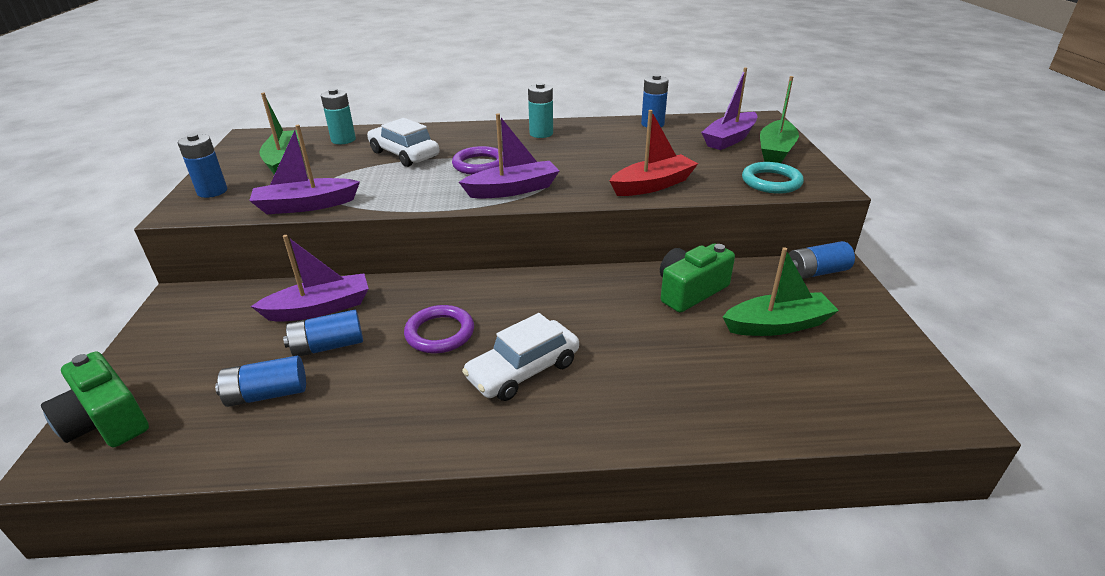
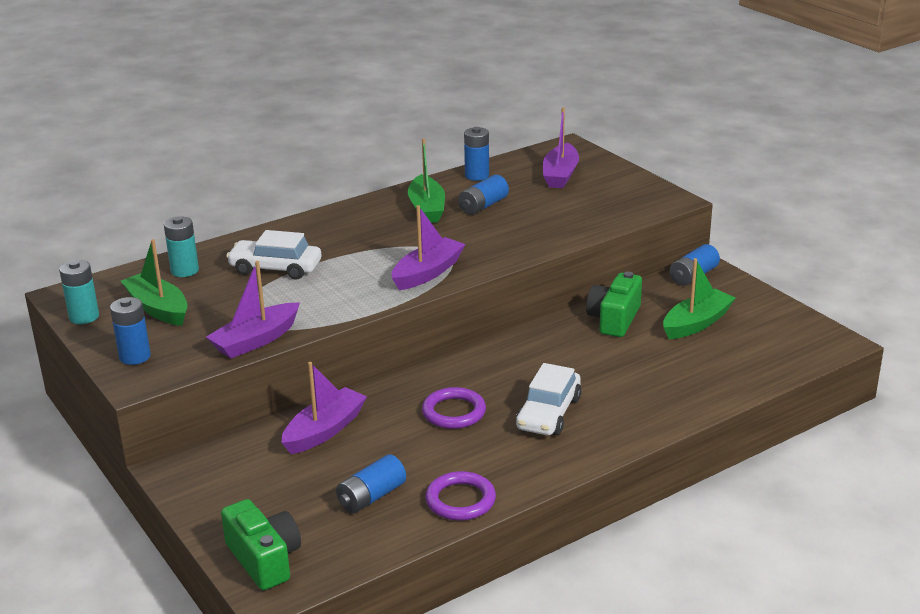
camera: 30 degrees left, 5 degrees down
green camera [41,352,149,447] -> green camera turned 135 degrees counterclockwise [221,499,301,590]
blue battery [283,310,363,356] -> blue battery moved to [458,175,509,215]
purple ring [452,146,504,175] -> purple ring moved to [425,471,496,521]
turquoise battery [528,83,553,138] -> turquoise battery moved to [59,260,99,324]
red boat [610,110,698,196] -> none
turquoise ring [742,162,804,194] -> none
green boat [760,76,799,163] -> green boat moved to [408,138,445,223]

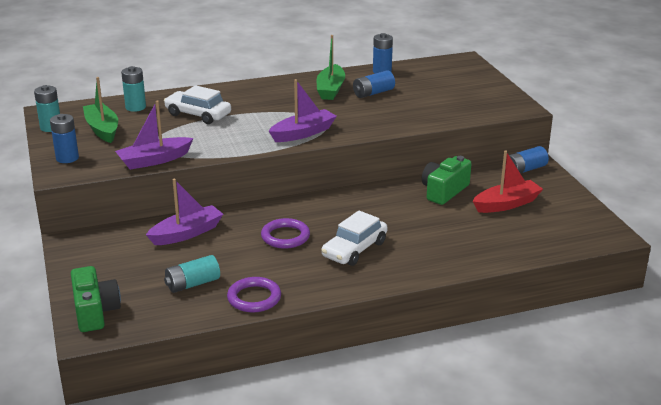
camera: 15 degrees right, 0 degrees up
blue battery [336,454,406,513] -> turquoise battery [164,255,220,293]
purple boat [543,107,579,188] -> none
green boat [663,258,736,339] -> red boat [473,151,543,213]

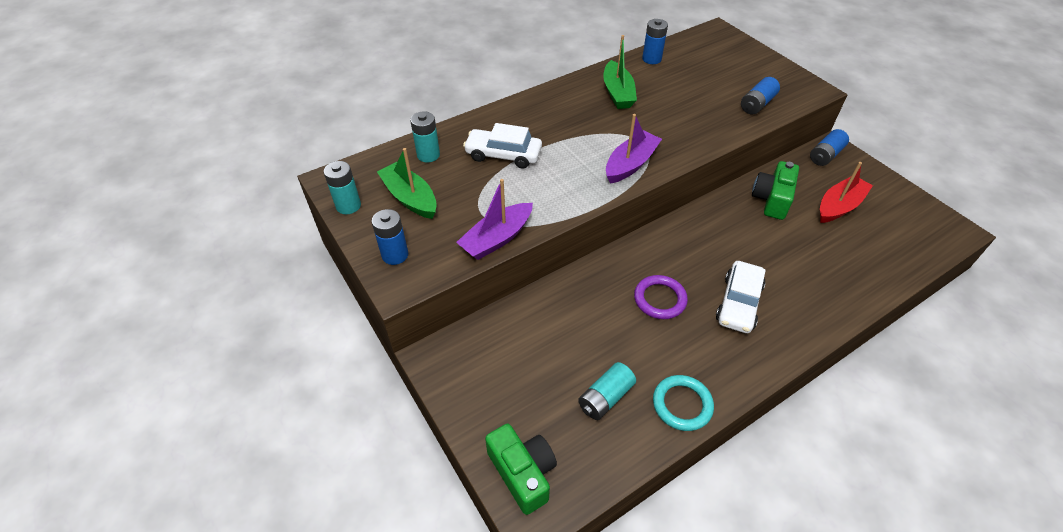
camera: 15 degrees left, 20 degrees up
purple boat [146,179,223,245] -> none
purple ring [227,277,281,313] -> turquoise ring [653,375,714,431]
blue battery [353,70,395,98] -> blue battery moved to [741,77,780,114]

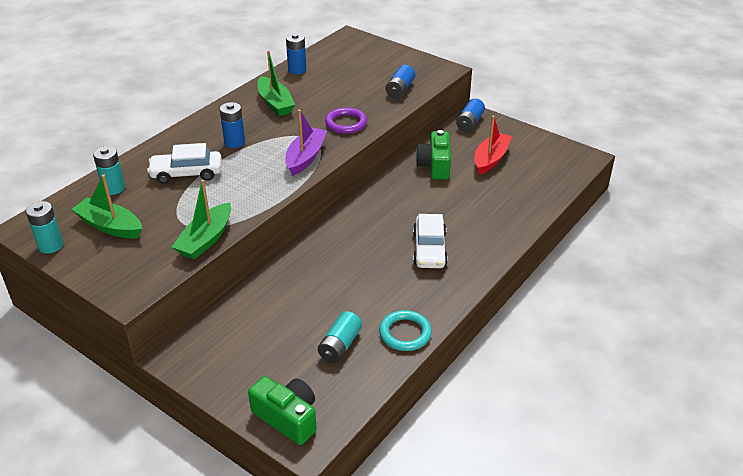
camera: 20 degrees left, 10 degrees down
blue battery [372,209,408,265] -> blue battery moved to [220,102,245,148]
purple boat [456,179,533,260] -> green boat [172,180,231,260]
purple ring [634,275,688,319] -> purple ring moved to [325,107,367,134]

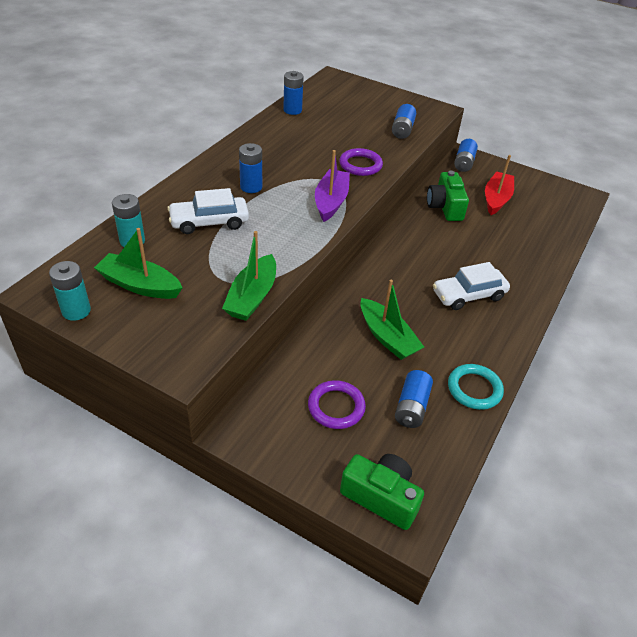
camera: 10 degrees left, 5 degrees up
green boat [258,51,295,116] -> green boat moved to [361,280,424,360]
turquoise battery [318,311,362,363] -> blue battery [395,370,433,428]
white car [413,214,448,268] -> white car turned 75 degrees clockwise [433,262,510,310]
none -> purple ring [308,380,366,429]

